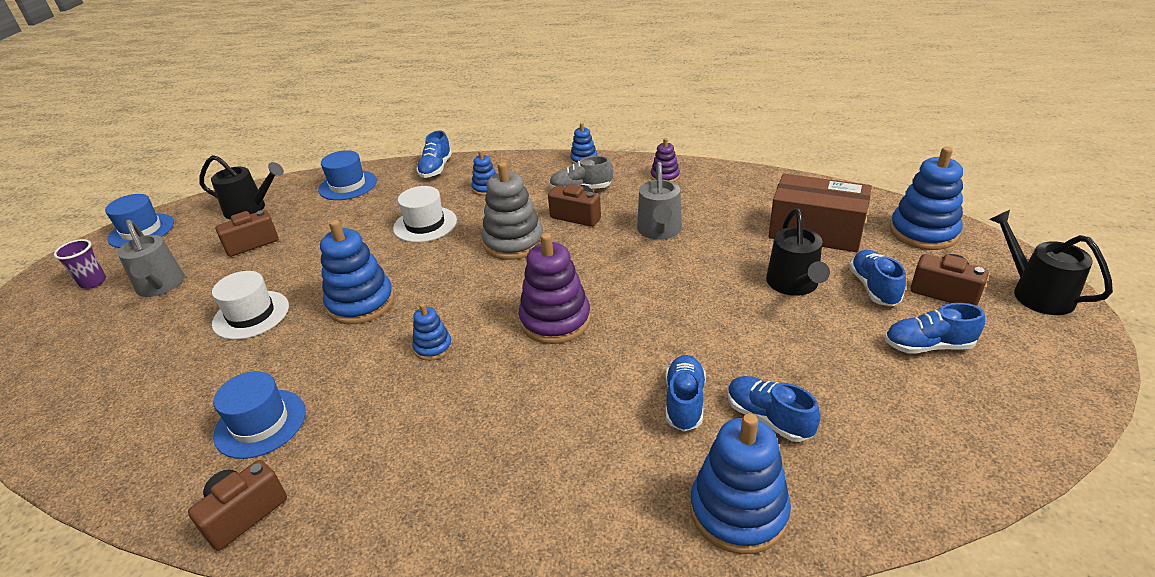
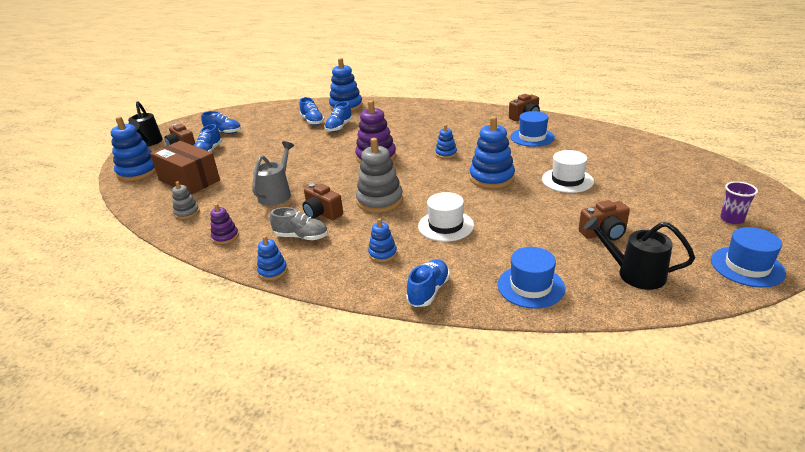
camera: 165 degrees left, 5 degrees down
grey watering can [117,220,185,297] -> none
black watering can [766,209,830,296] -> none
none -> grey stacking toy [172,181,199,219]

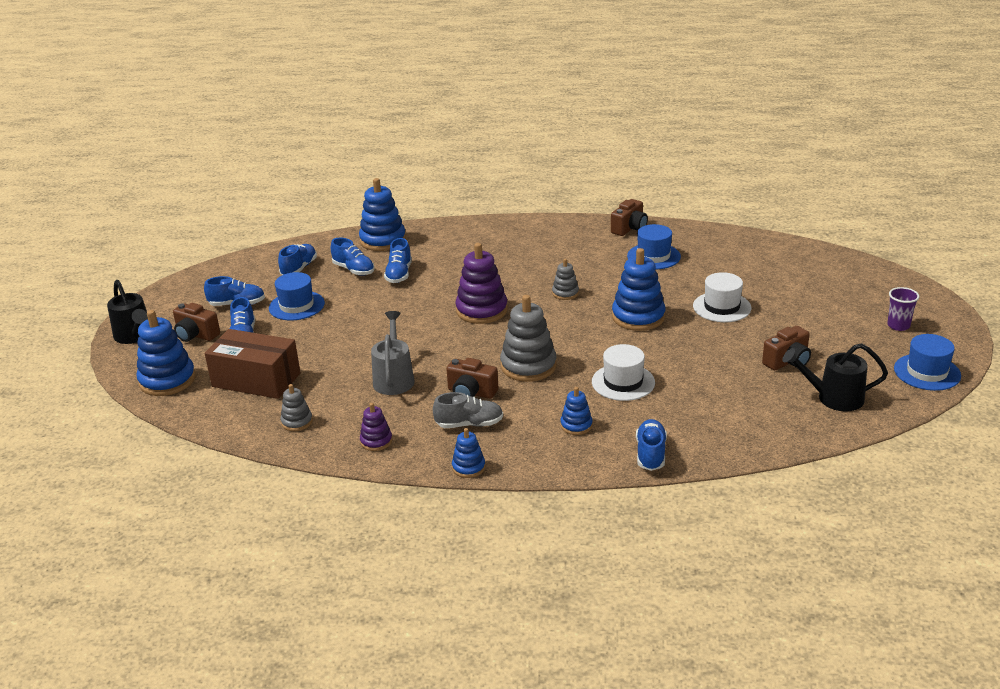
camera: 20 degrees left, 0 degrees up
blue stacking toy [435,124,457,159] -> grey stacking toy [552,259,579,300]
blue hat [498,247,565,309] -> blue hat moved to [269,272,325,320]
none -> blue shoe [278,244,317,275]

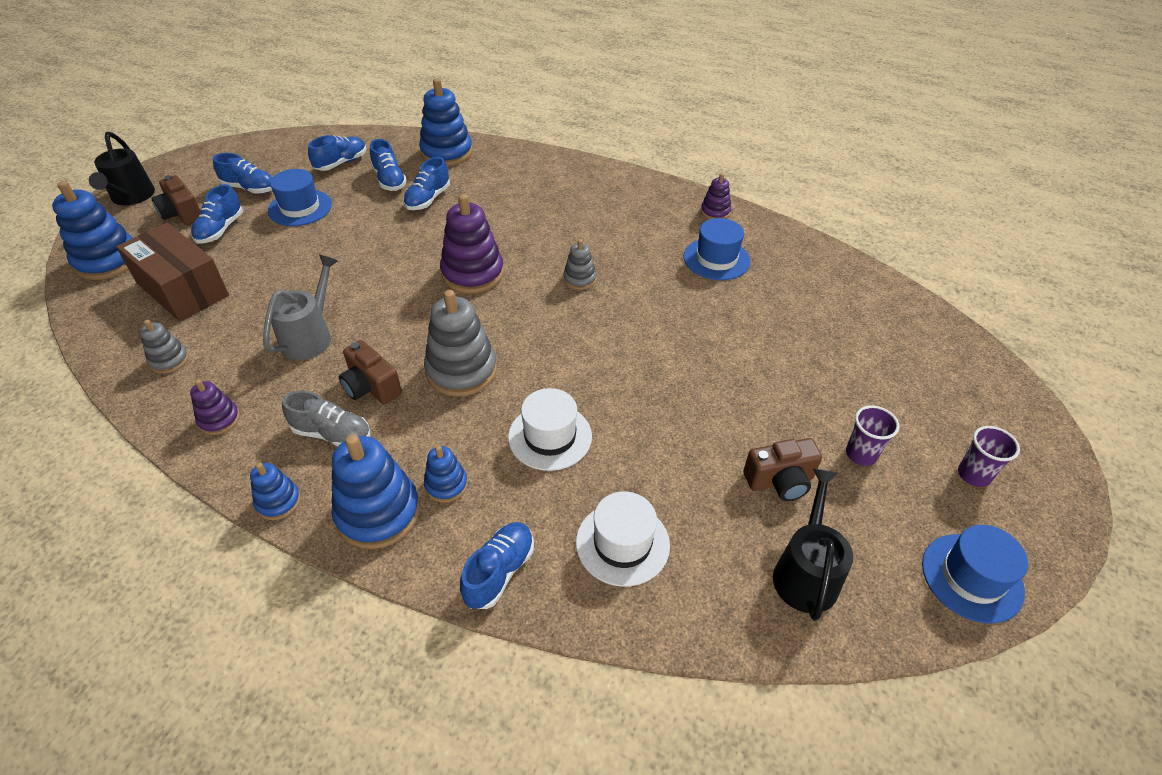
camera: 20 degrees right, 15 degrees up
brown camera [611,199,648,236] -> purple stacking toy [701,173,731,219]
blue stacking toy [612,248,665,331] -> blue stacking toy moved to [332,434,420,549]
white hat [693,272,751,322] -> white hat moved to [576,491,670,587]
black watering can [782,343,888,412] -> black watering can turned 75 degrees clockwise [773,468,853,621]
none -> purple cup [846,405,899,466]

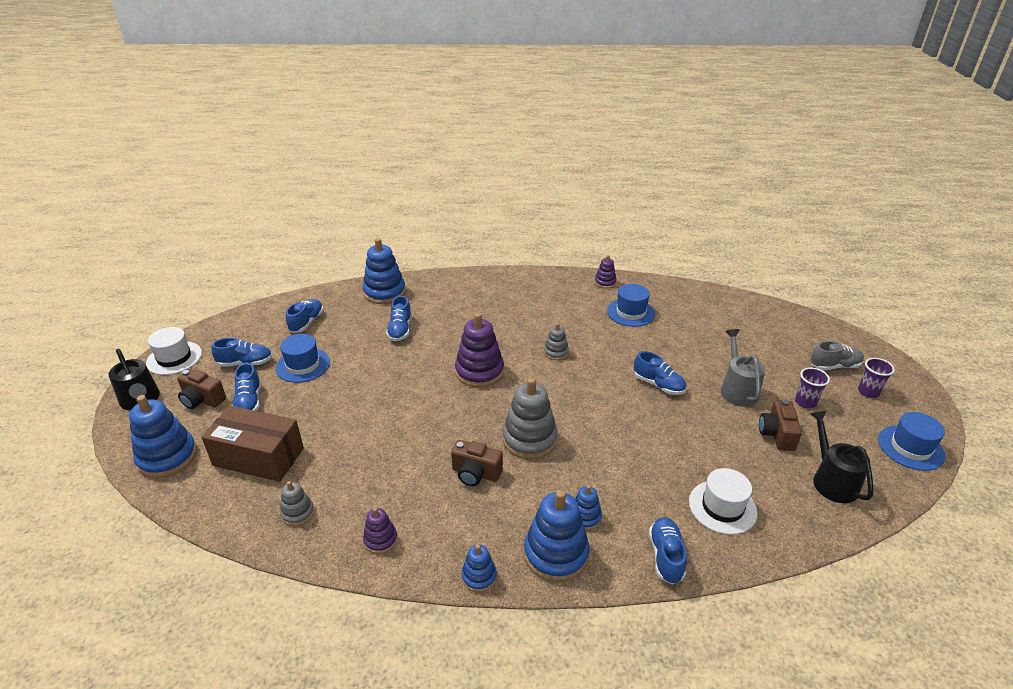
camera: 25 degrees left, 10 degrees down
grey watering can [263,255,338,360] -> grey watering can moved to [721,329,765,407]
grey shoe [282,391,370,447] -> grey shoe moved to [810,341,864,370]
blue shoe [370,139,407,191] -> blue shoe moved to [634,351,686,395]
white hat [508,388,592,471] -> white hat moved to [146,327,202,375]
brown camera [743,438,822,501] -> brown camera turned 135 degrees clockwise [759,399,802,451]

